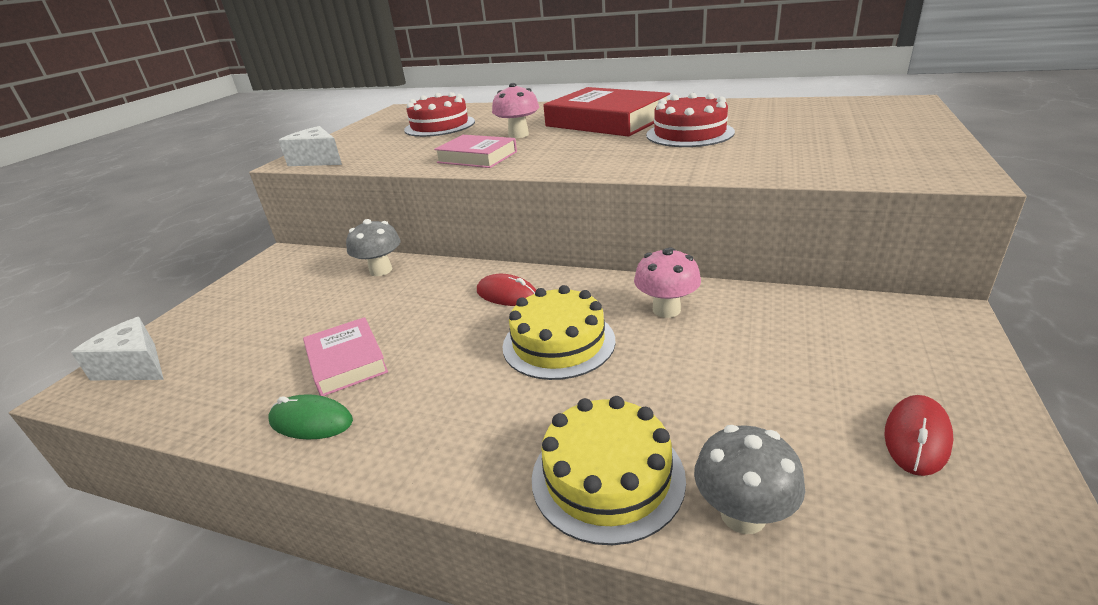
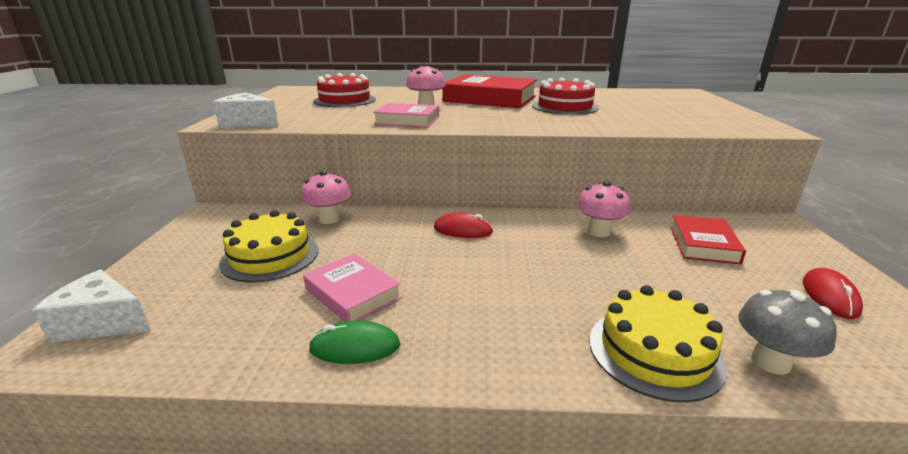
camera: 20 degrees left, 5 degrees down
grey mushroom [346,219,400,276] -> pink mushroom [301,171,351,224]
yellow cake [503,285,616,380] -> yellow cake moved to [219,210,318,282]
none -> red book [670,215,746,265]

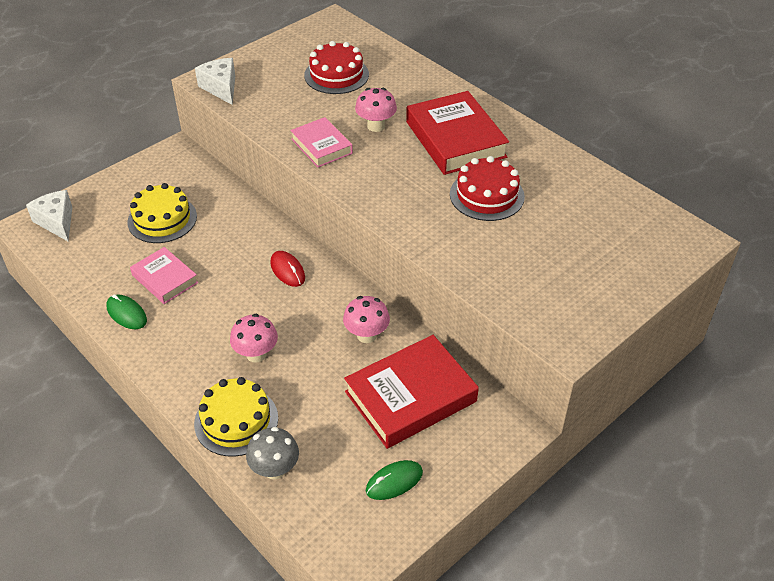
camera: 45 degrees right, 20 degrees up
pink mushroom [301,171,351,224] -> pink mushroom moved to [230,314,278,363]
pink book [303,253,402,322] -> pink book turned 45 degrees counterclockwise [130,247,198,304]
red book [670,215,746,265] -> red book [344,335,479,449], size x1.72
red mouse [803,268,863,319] -> green mouse [366,460,423,500]

